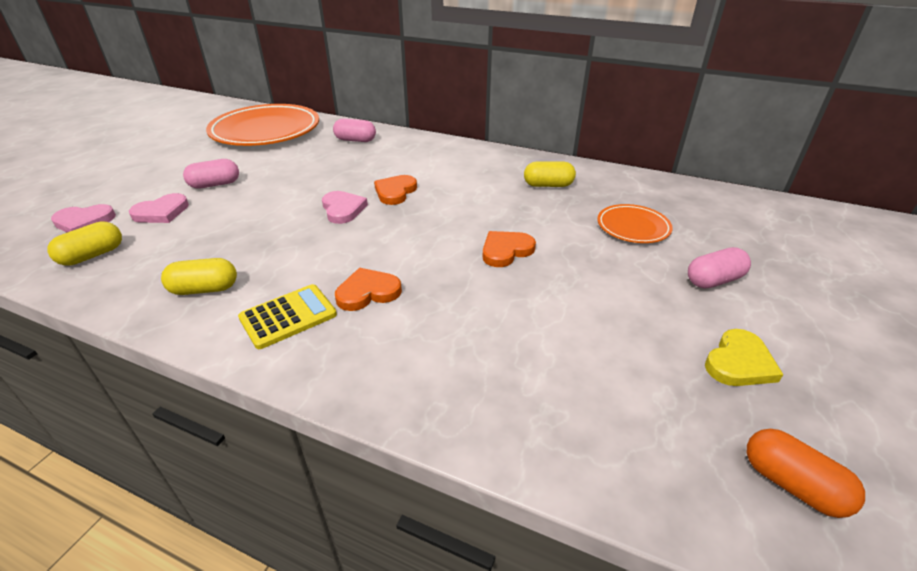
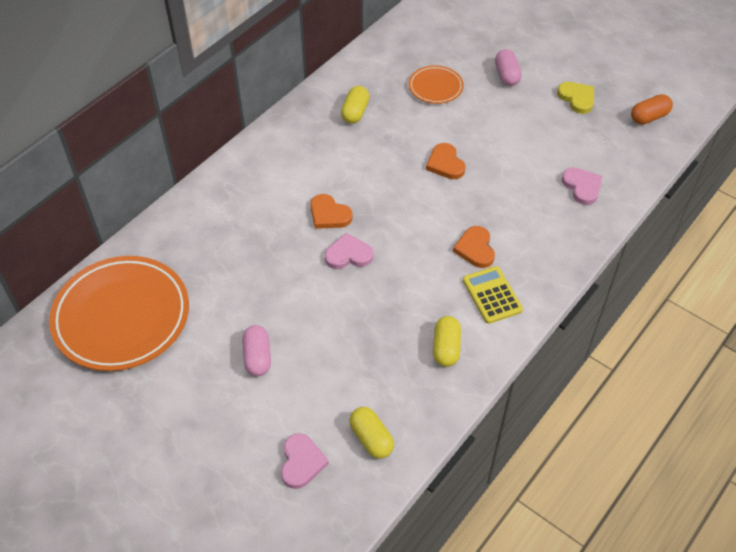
camera: 75 degrees left, 15 degrees up
pink heart [129,193,189,223] -> pink heart moved to [562,167,602,205]
pink capsule [333,118,376,142] -> none

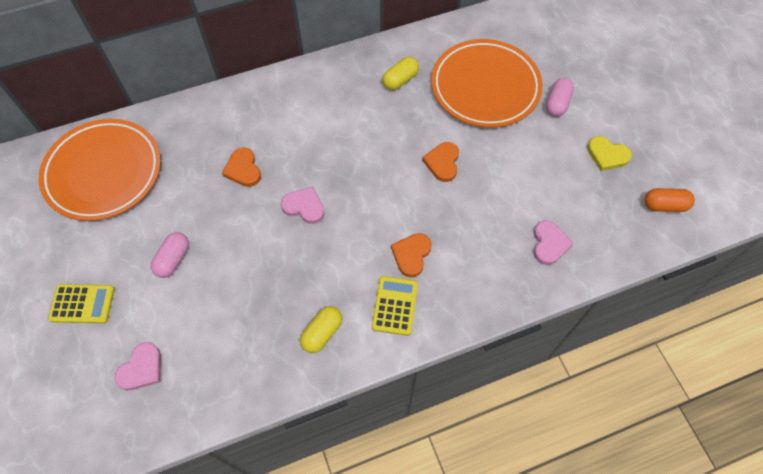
camera: 30 degrees right, 10 degrees up
orange heart [310,194,353,229] -> orange heart moved to [222,147,261,187]
yellow capsule [349,407,394,459] -> none
orange plate [409,65,464,104] -> orange plate [431,39,543,127], size x2.06
yellow heart [557,82,594,114] -> yellow heart turned 120 degrees clockwise [587,136,632,171]
none -> yellow calculator [48,284,115,324]

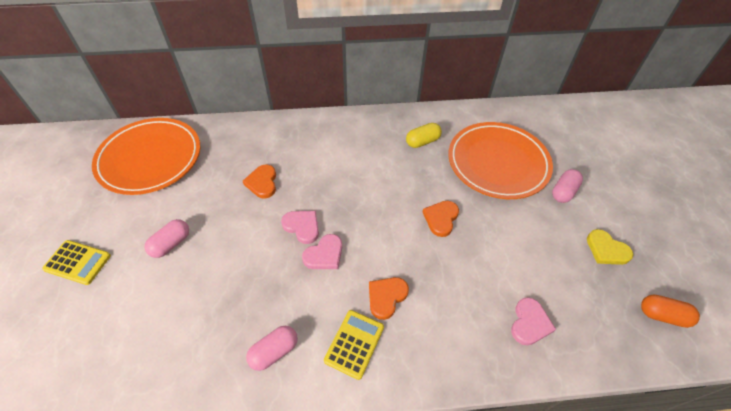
camera: 15 degrees right, 10 degrees down
pink heart [114,342,161,390] -> pink heart moved to [302,234,342,269]
yellow capsule [300,306,342,353] -> pink capsule [246,326,298,371]

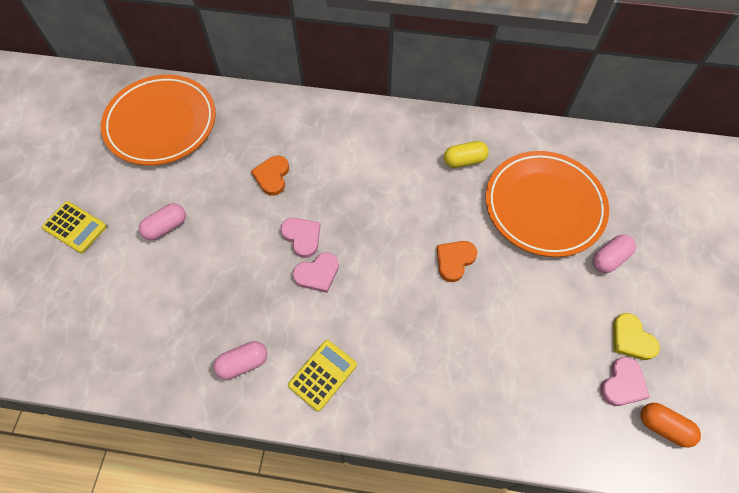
camera: 15 degrees right, 10 degrees up
orange heart [369,277,409,320] -> none
pink heart [511,297,556,346] -> pink heart moved to [600,357,650,406]

